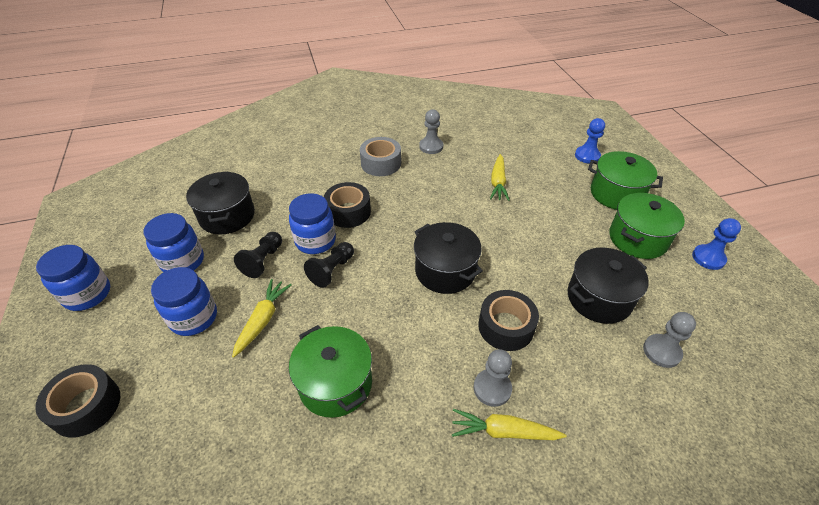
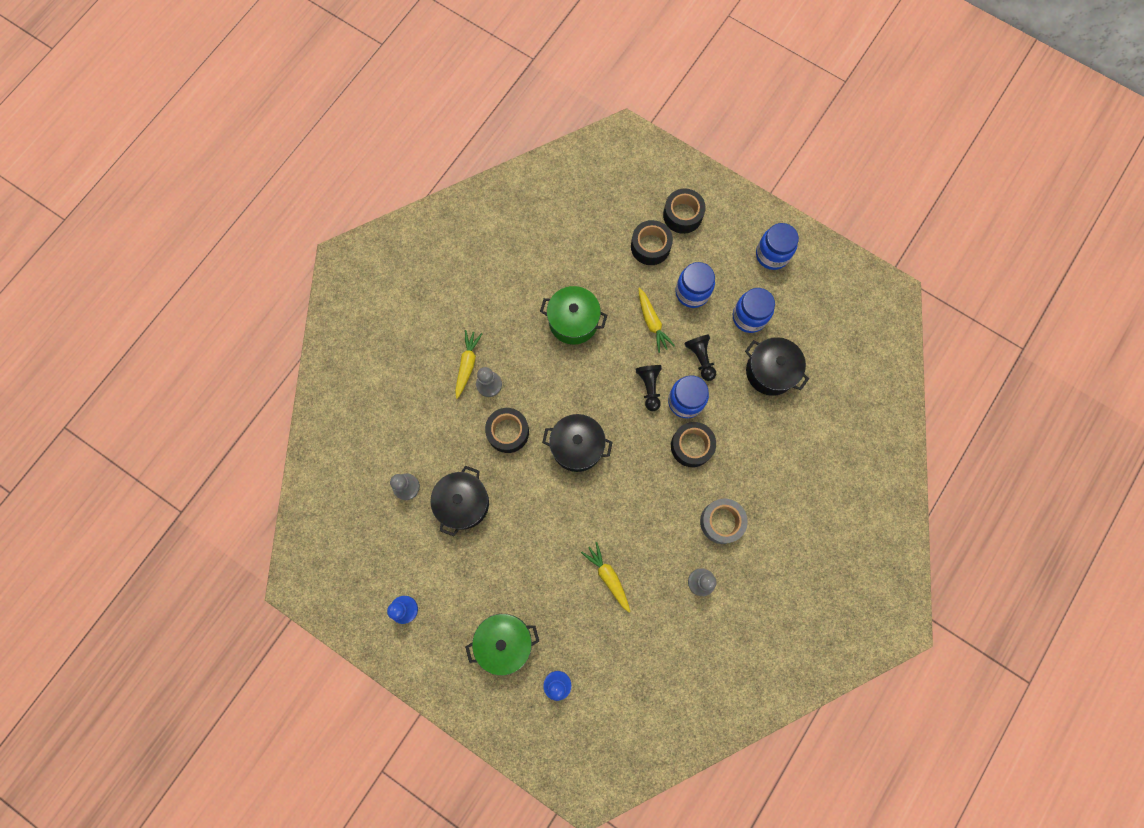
camera: 140 degrees right, 30 degrees up
yellow carrot [452,409,567,440] -> yellow carrot turned 45 degrees counterclockwise [455,330,482,399]
green pot [609,193,685,259] -> none
none -> black tape [631,220,673,265]

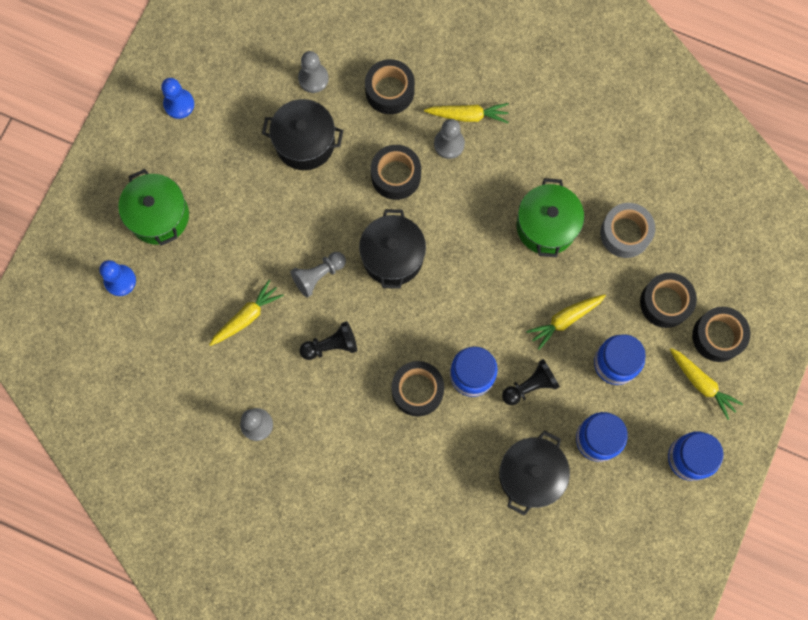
camera: 80 degrees right, 0 degrees up
black pawn [635,365,662,411] -> black pawn moved to [299,321,357,360]
grey tape [700,499,748,544] -> grey tape moved to [600,203,655,258]
none -> grey pawn [290,252,346,298]
none -> black tape [365,59,415,114]
none -> yellow carrot [670,348,743,420]

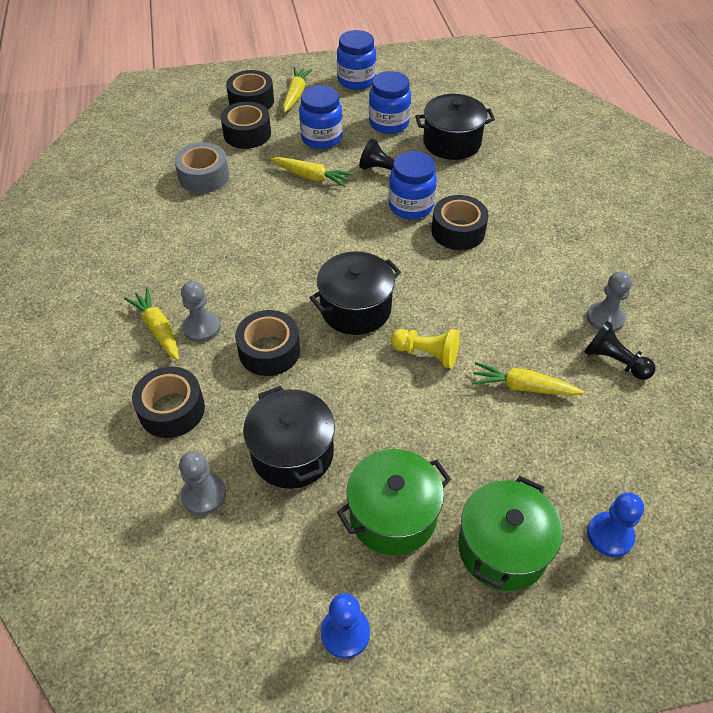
camera: 125 degrees left, 25 degrees down
grey pawn [290,252,346,298] -> yellow pawn [390,329,459,368]
black pawn [299,321,357,360] -> black pawn moved to [584,321,656,380]
green pot [517,178,584,257] -> green pot moved to [337,449,451,555]

